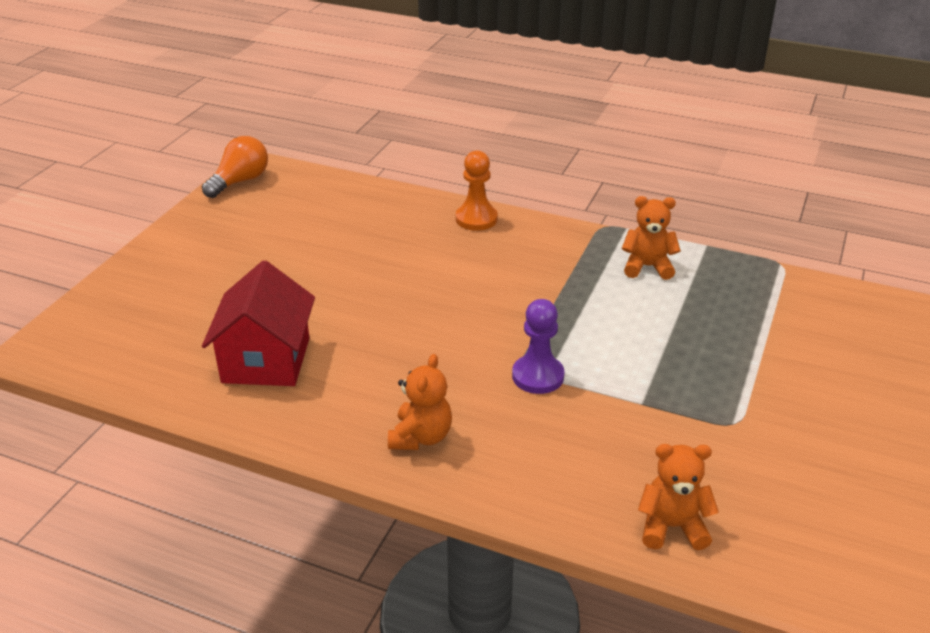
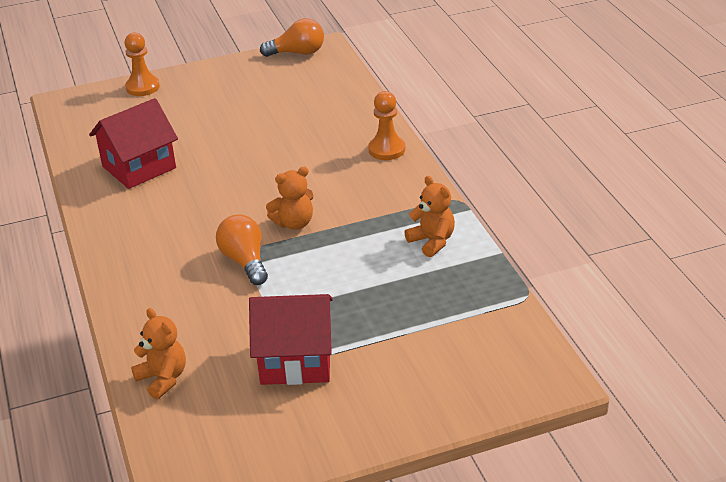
camera: 50 degrees right, 0 degrees up
orange teddy bear [388,354,452,450] -> orange teddy bear moved to [266,167,314,230]
purple pawn [512,299,565,394] -> orange light bulb [216,214,268,285]
none -> orange pawn [125,32,160,96]
none -> red house [249,294,333,385]

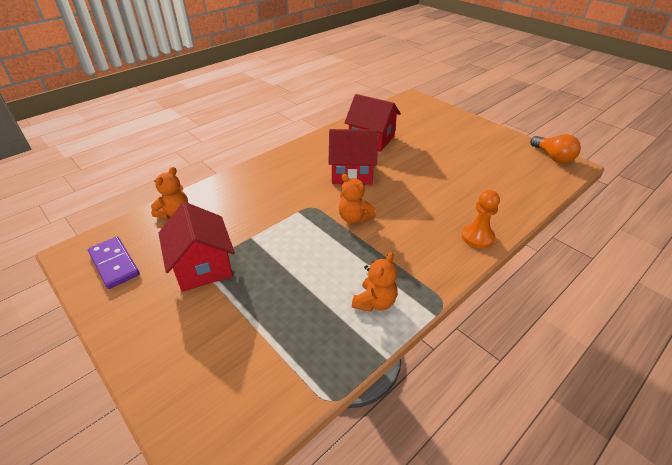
camera: 65 degrees right, 5 degrees up
orange pawn [125,32,160,96] -> none
orange light bulb [216,214,268,285] -> none
none -> purple domino [88,237,140,289]
none -> red house [328,129,378,185]

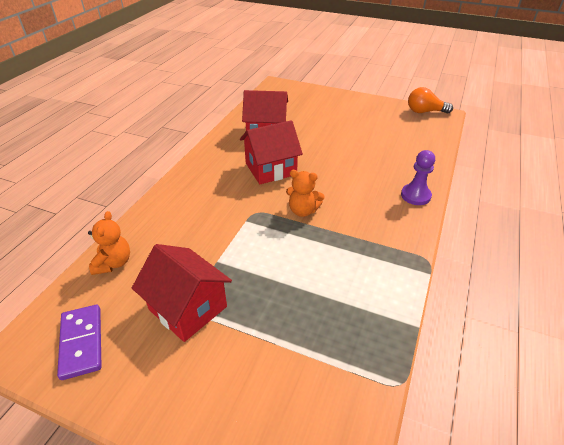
camera: 25 degrees left, 0 degrees up
purple domino [88,237,140,289] -> purple domino turned 45 degrees clockwise [57,305,101,380]
orange teddy bear [352,252,397,312] -> none
orange pawn [462,190,500,249] -> purple pawn [401,150,435,205]
orange light bulb [531,134,581,163] -> orange light bulb turned 150 degrees clockwise [408,87,453,113]

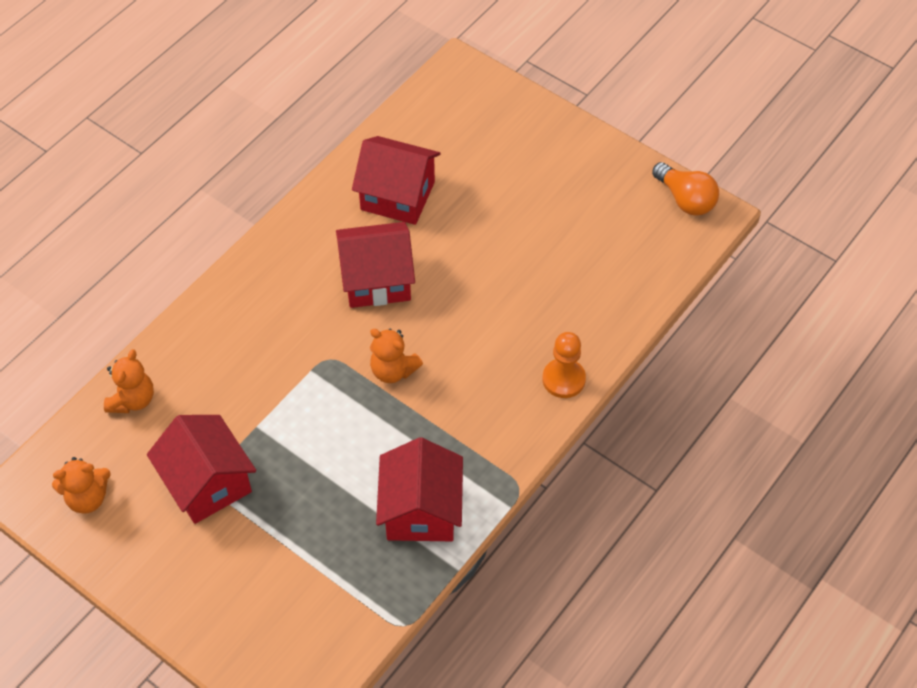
camera: 15 degrees right, 15 degrees up
purple domino [57,305,101,380] -> orange teddy bear [52,457,111,514]
purple pawn [401,150,435,205] -> orange pawn [543,332,586,398]
orange light bulb [408,87,453,113] -> orange light bulb turned 150 degrees counterclockwise [652,162,719,216]
none -> red house [376,438,463,541]

